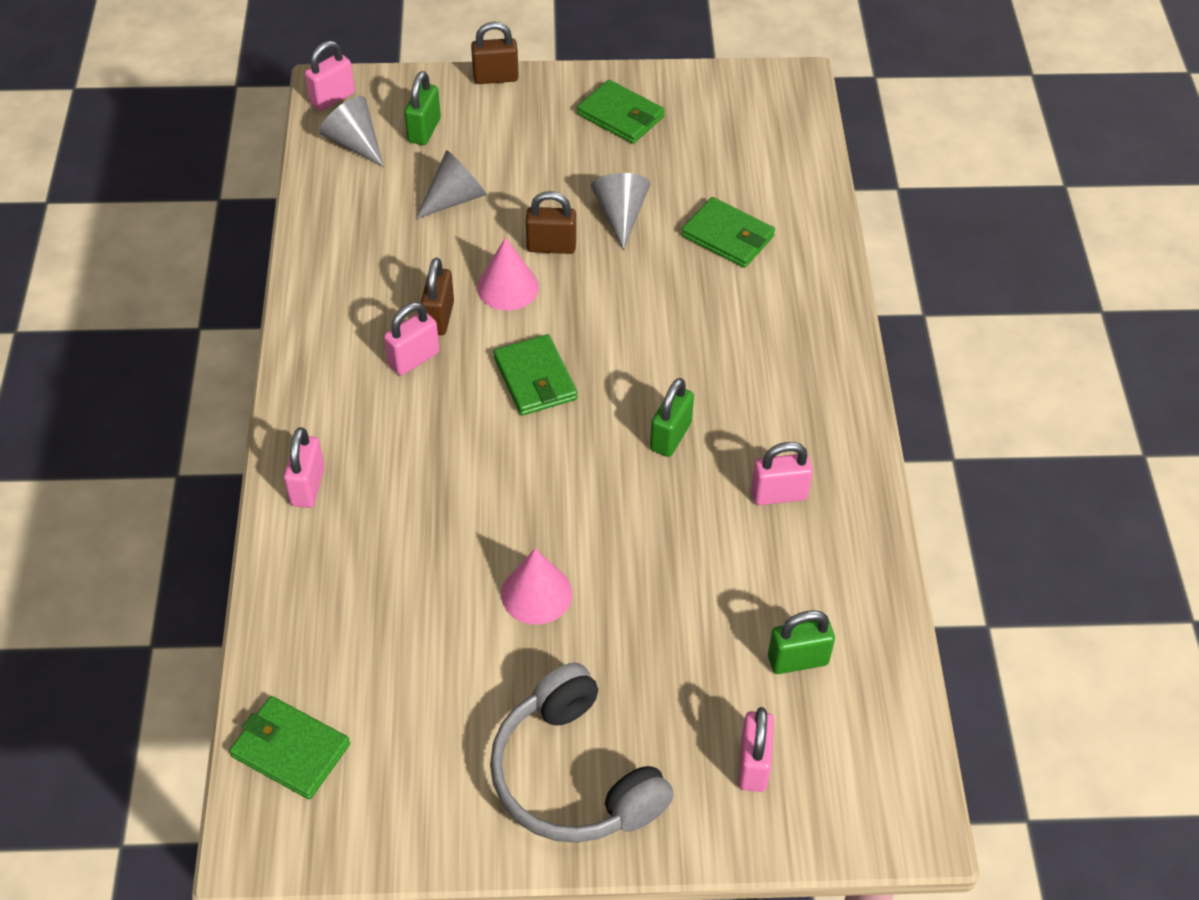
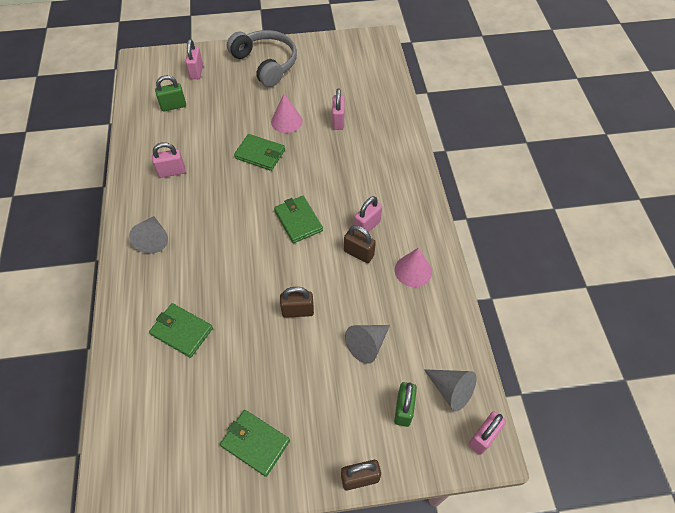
camera: 175 degrees right, 5 degrees up
green wallet [229,696,350,800] -> green wallet moved to [234,134,285,171]
pink padlock [284,427,325,508] -> pink padlock moved to [332,88,345,130]
brown padlock [420,257,454,335] -> brown padlock turned 60 degrees counterclockwise [344,225,376,263]
pink cone [477,237,539,311] -> pink cone moved to [395,247,432,287]
grey cone [591,173,650,250] -> grey cone moved to [129,216,168,254]
green padlock [650,378,694,457] -> none

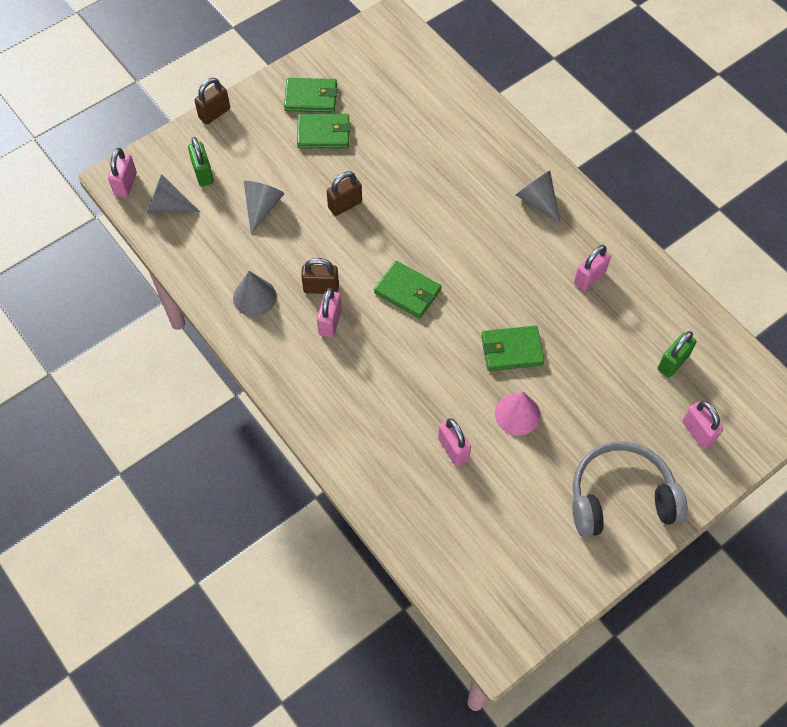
camera: 150 degrees right, 5 degrees up
green wallet [149,303,213,358] -> green wallet moved to [297,114,350,148]
grey headphones [227,30,297,87] -> grey headphones turned 150 degrees clockwise [572,441,688,537]
pink cone [395,247,432,287] -> grey cone [233,271,277,316]

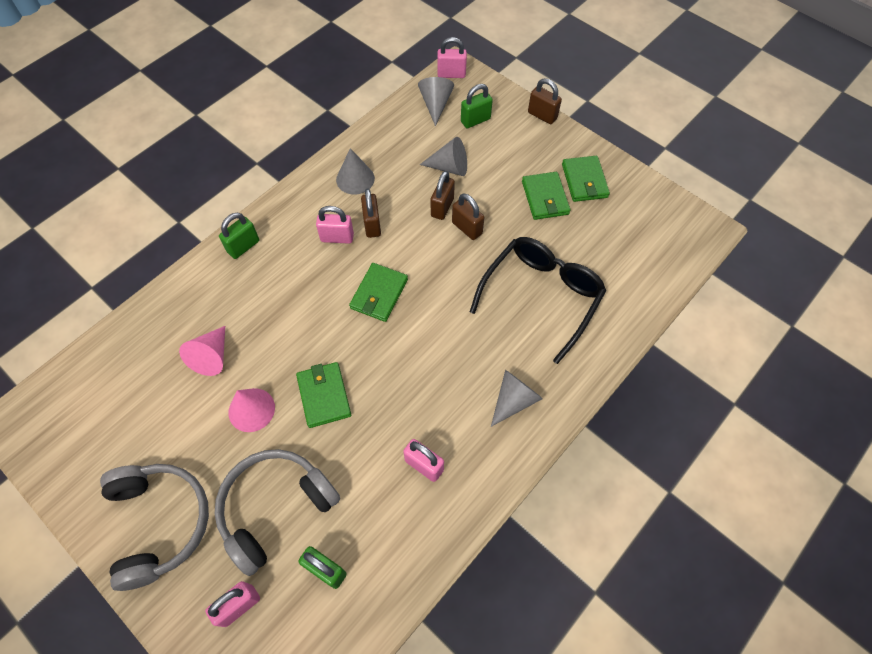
camera: 80 degrees right, 0 degrees up
pink padlock [438,418,471,466] -> pink cone [179,326,225,376]
none -> grey headphones [214,449,340,576]
none -> green padlock [219,213,259,259]
none -> brown padlock [431,171,455,220]
none -> black glasses [470,237,606,364]

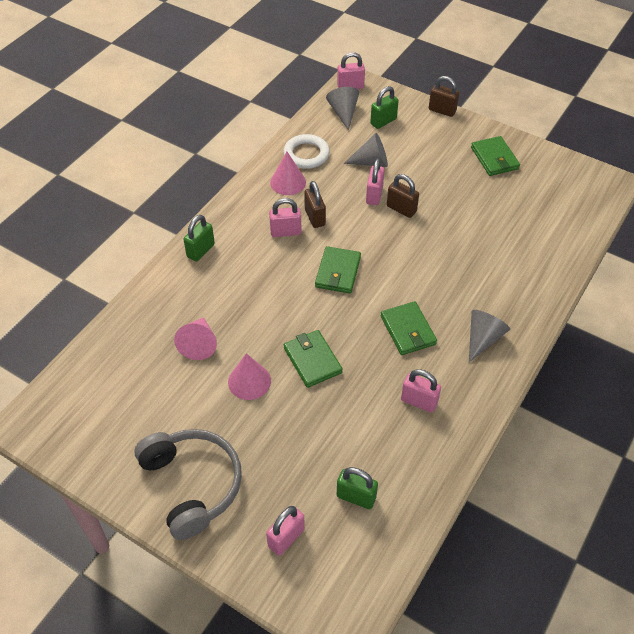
camera: 10 degrees left, 10 degrees down
grey headphones [214,449,340,576] -> none
grey cone [336,148,375,195] -> pink cone [270,152,306,195]
brown padlock [431,171,455,220] -> pink padlock [366,159,385,205]
black glasses [470,237,606,364] -> none
green wallet [522,172,571,220] -> green wallet moved to [381,301,437,355]
none -> white ring [283,134,330,169]

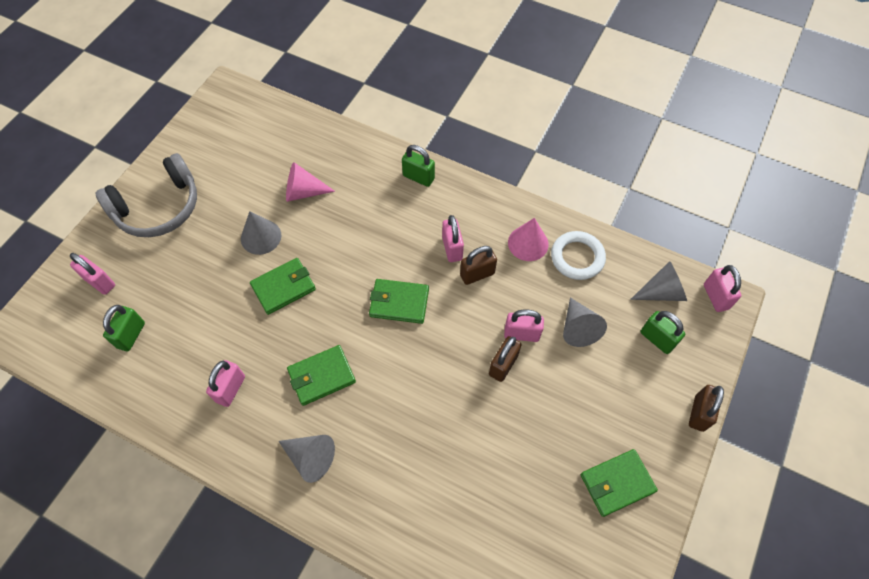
camera: 85 degrees right, 10 degrees up
pink cone [228,353,271,400] -> grey cone [241,211,281,255]

